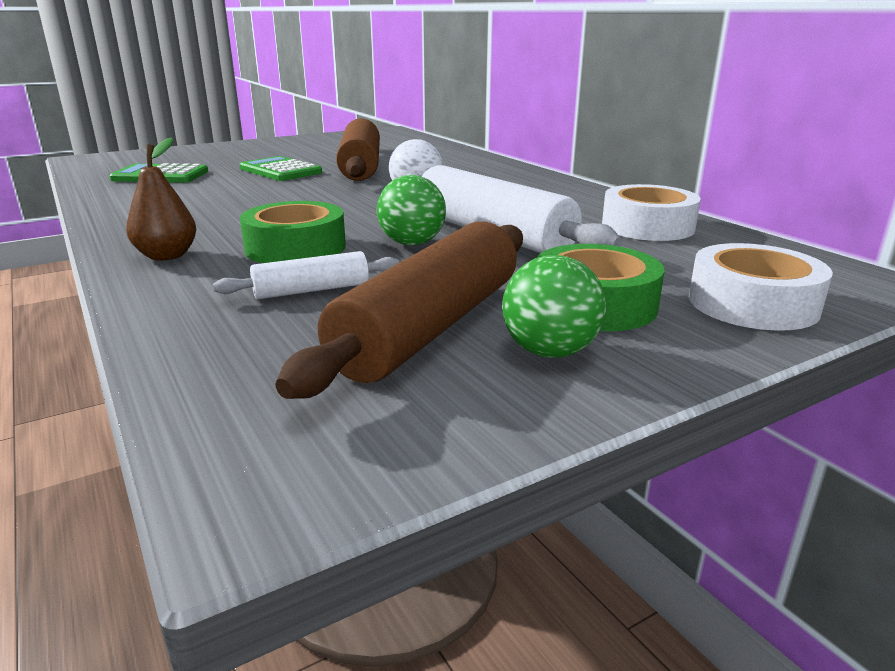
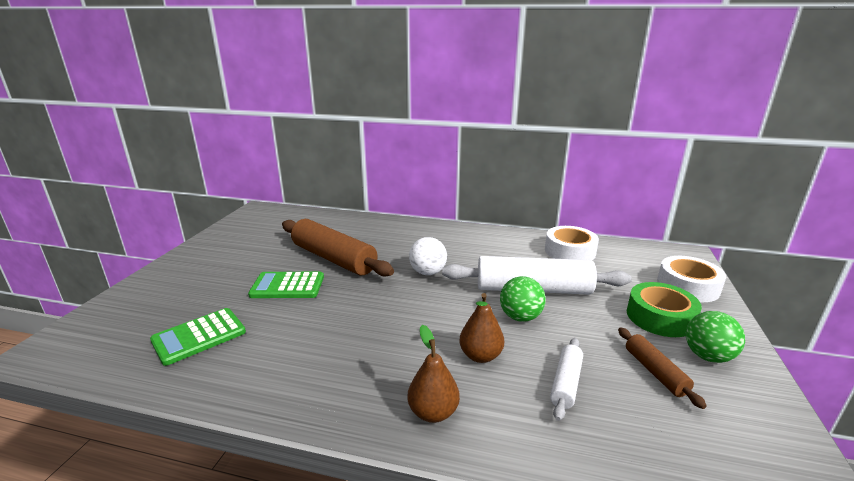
camera: 45 degrees left, 0 degrees up
green tape [240,201,346,263] -> brown pear [459,293,504,363]
brown rolling pin [275,221,523,399] -> brown rolling pin [618,328,707,409], size x0.49

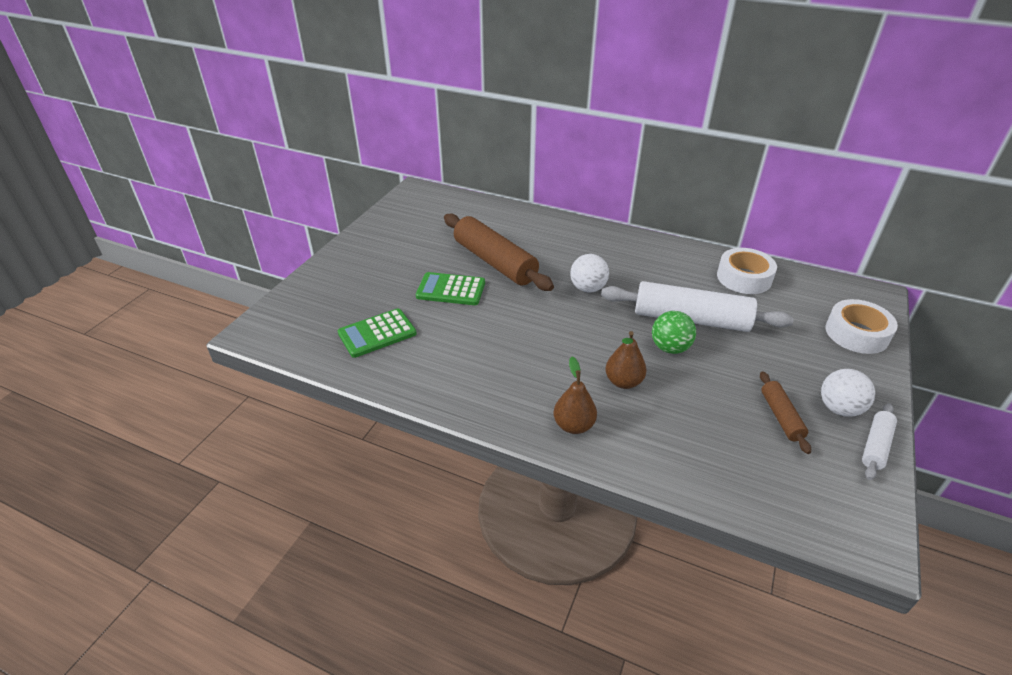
camera: 10 degrees right, 15 degrees up
white rolling pin [550,338,583,421] -> white rolling pin moved to [862,403,897,480]
green tape [627,282,702,337] -> none
green ball [686,311,745,363] -> white ball [821,369,875,417]

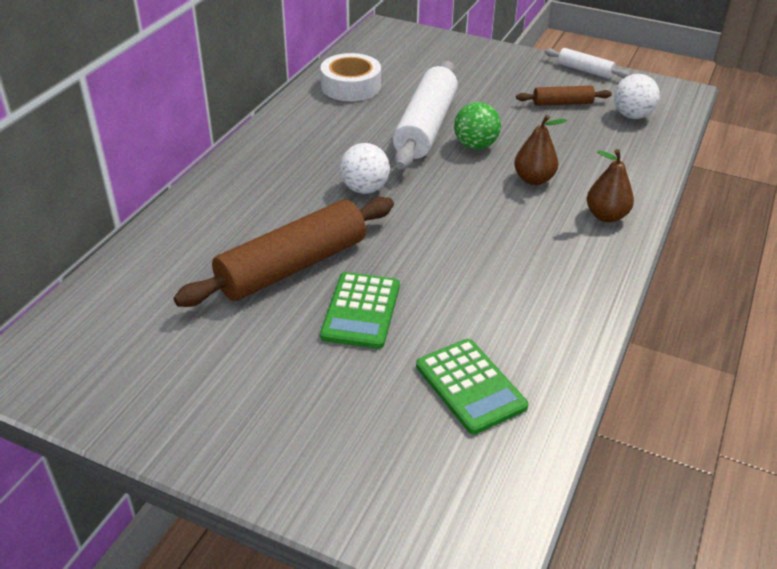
camera: 90 degrees left, 0 degrees up
white ball [821,369,875,417] -> white ball moved to [614,74,660,119]
white tape [825,299,898,354] -> none

